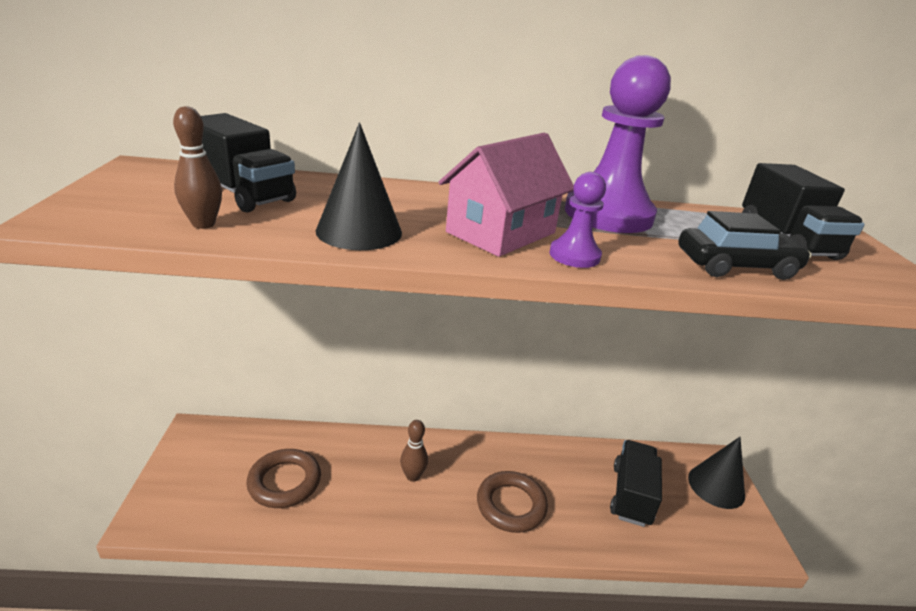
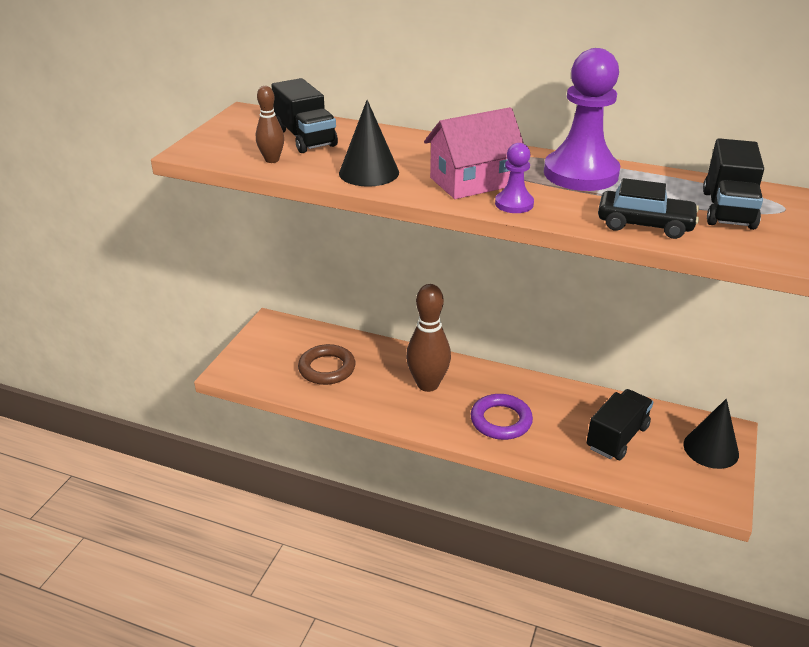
camera: 25 degrees right, 5 degrees up
brown bowling pin [400,420,428,482] -> brown bowling pin [406,284,451,392], size x1.88
brown ring [477,471,548,533] -> purple ring [471,394,533,440]

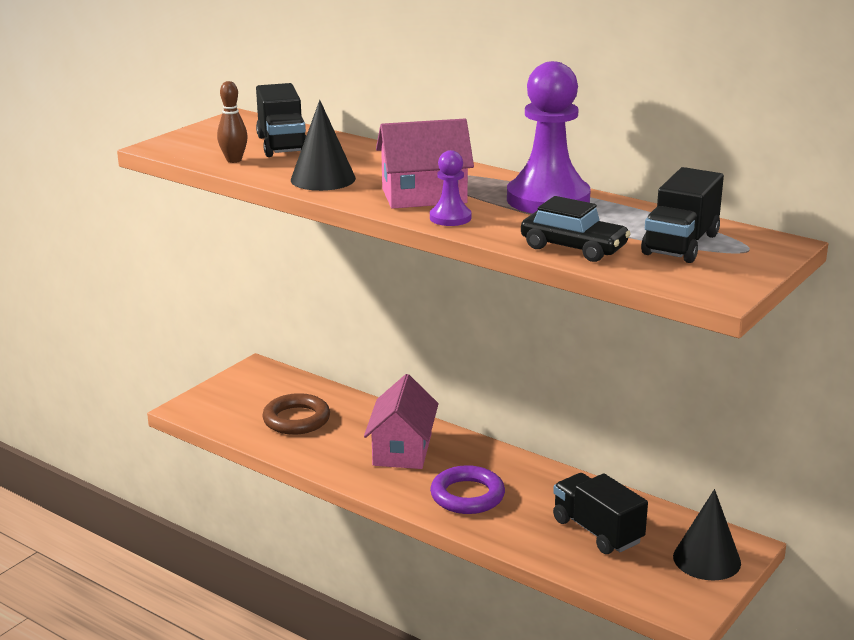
camera: 15 degrees right, 10 degrees down
brown bowling pin [406,284,451,392] -> pink house [364,374,439,469]
black truck [587,389,653,460] -> black truck turned 90 degrees counterclockwise [553,473,648,554]

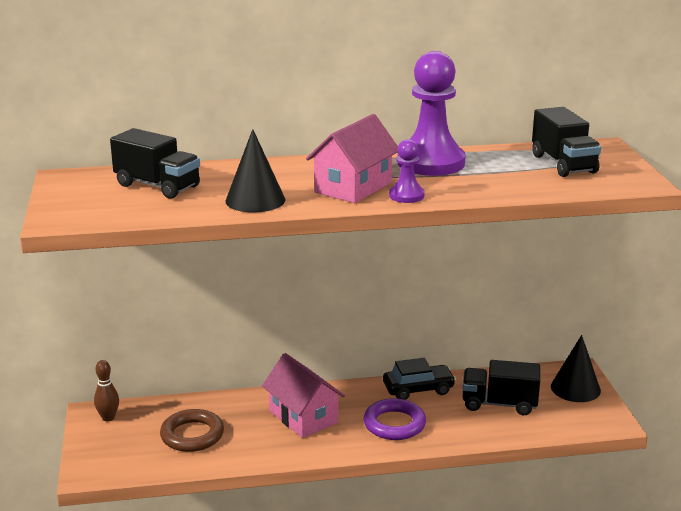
camera: 45 degrees left, 0 degrees up
brown bowling pin [217,81,248,163] -> brown bowling pin moved to [94,360,119,421]
black car [521,196,631,262] -> black car moved to [383,358,456,400]

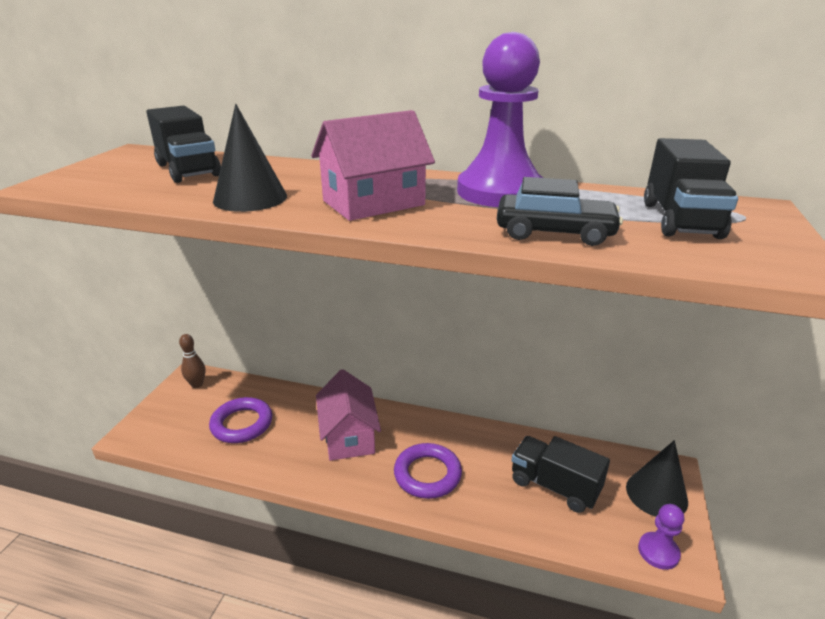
camera: 25 degrees right, 5 degrees up
brown ring [160,409,224,452] -> purple ring [209,397,272,443]
black car [383,358,456,400] -> black car moved to [497,177,623,246]
purple pawn [389,139,425,203] -> purple pawn moved to [638,504,684,570]

